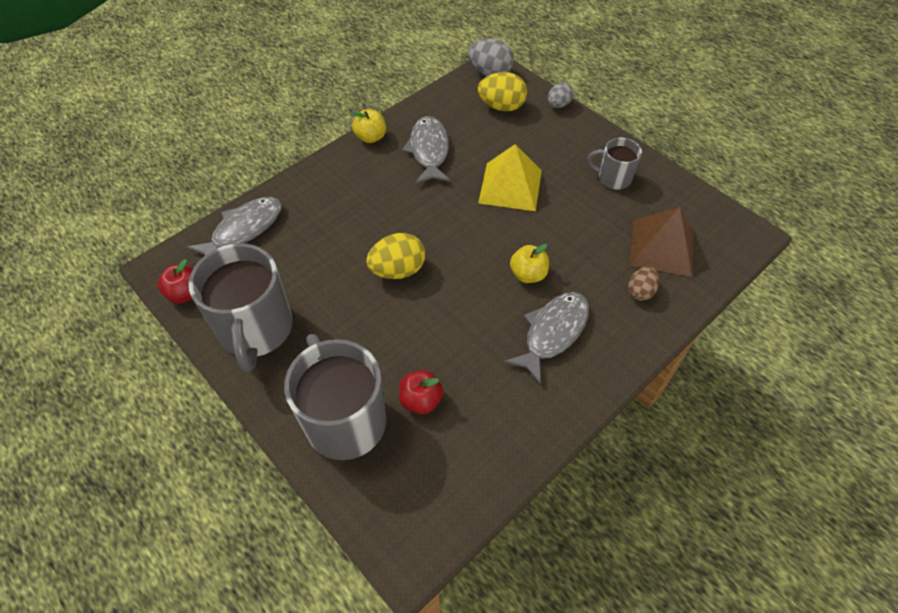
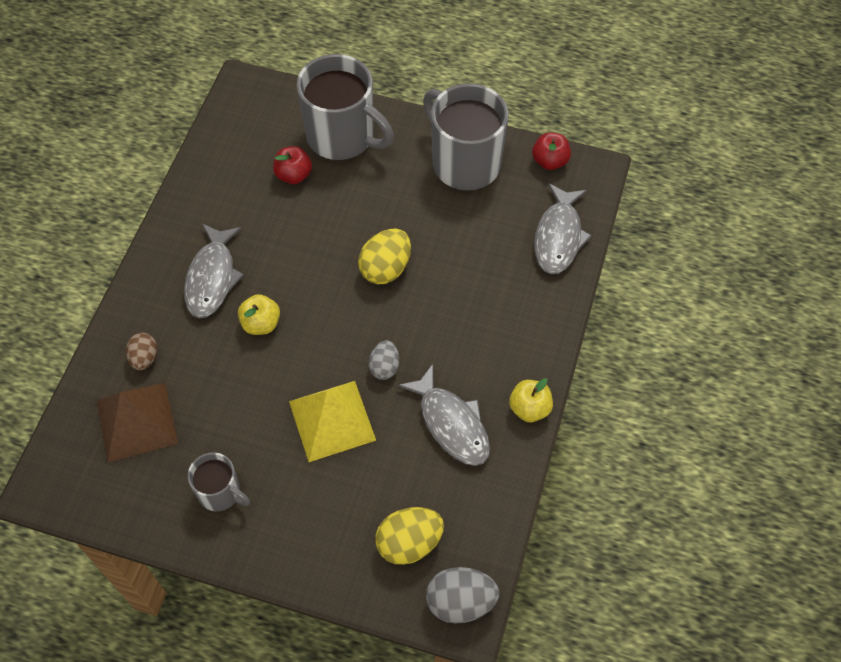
camera: 150 degrees right, 5 degrees up
grey egg [548,83,573,108] -> grey egg moved to [369,340,399,380]
grey mug [587,137,642,190] -> grey mug turned 45 degrees clockwise [187,452,250,511]

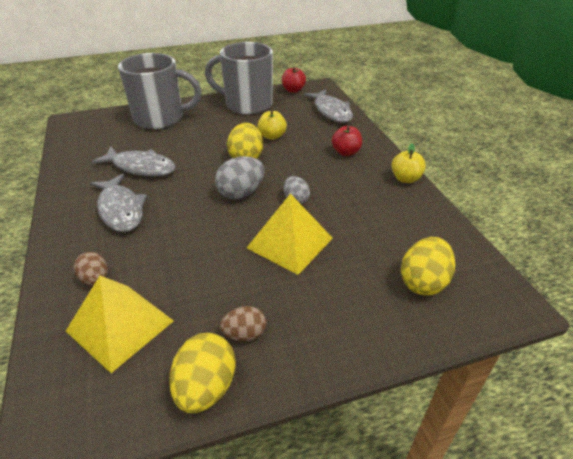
camera: 35 degrees left, 20 degrees down
brown pyramid [97,383,178,463] -> yellow pyramid [66,276,174,373]
grey mug [187,452,250,511] -> brown egg [220,306,266,342]
yellow apple [238,294,280,335] -> yellow apple moved to [257,111,287,140]
red apple [273,146,312,184] -> red apple moved to [332,126,362,156]
grey fish [397,364,490,466] -> grey fish moved to [91,147,176,176]
grey egg [426,567,499,624] -> grey egg moved to [215,156,265,199]
none -> yellow egg [169,333,236,413]

